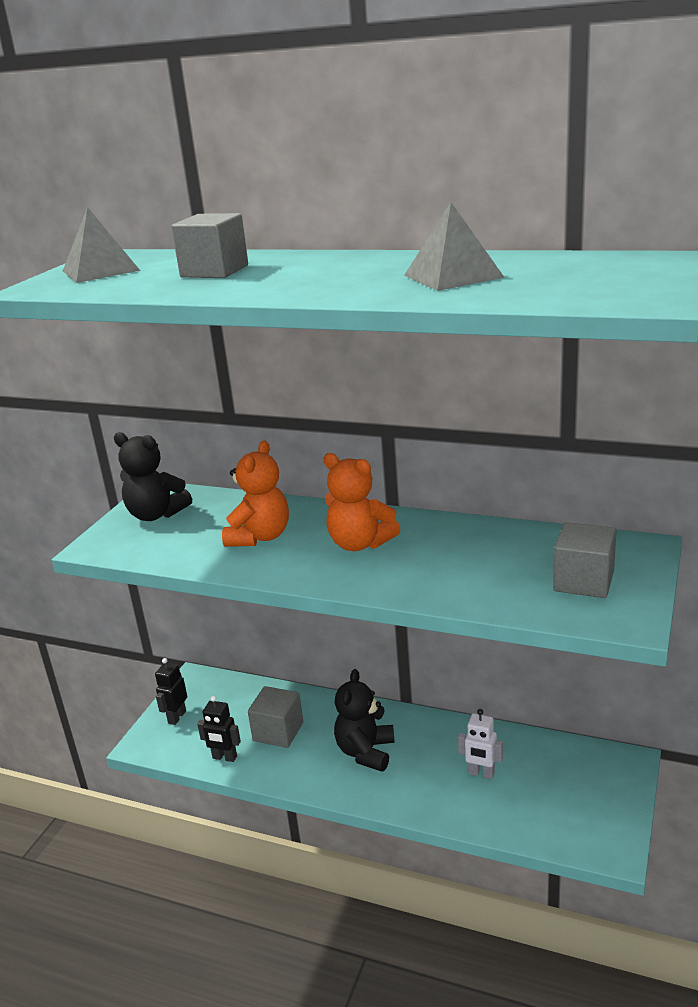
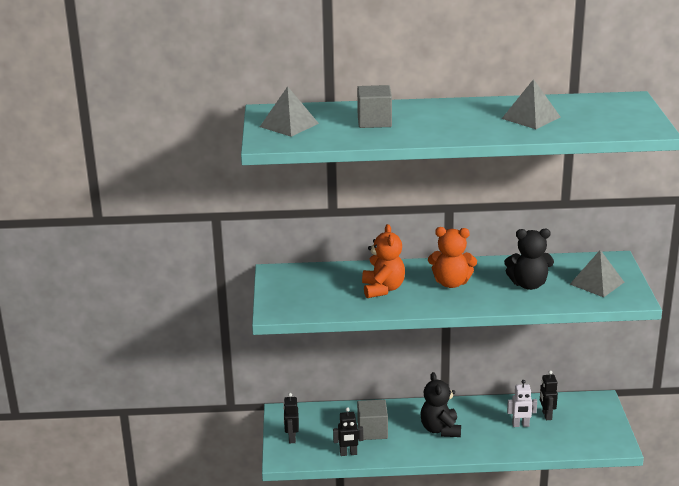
camera: 25 degrees left, 0 degrees up
black teddy bear [114,432,192,521] -> black teddy bear moved to [504,229,554,290]
grey cube [553,522,617,598] -> grey pyramid [570,250,624,297]
none -> black robot [540,370,558,420]

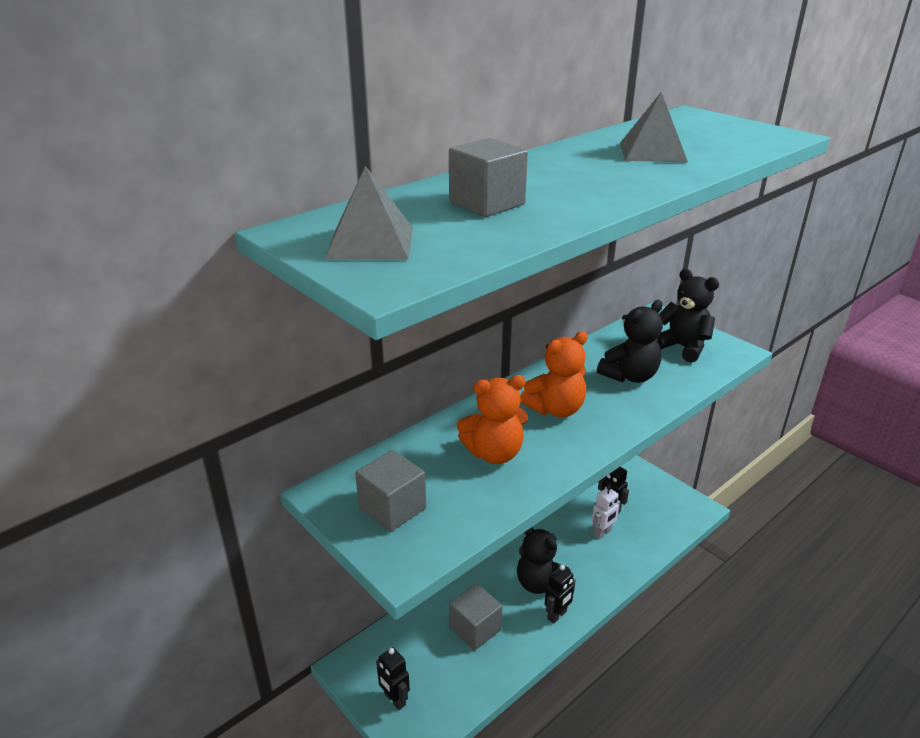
camera: 40 degrees left, 5 degrees up
black robot [333,407,363,456] -> black robot moved to [545,565,575,624]
orange teddy bear [362,224,405,298] -> orange teddy bear turned 120 degrees clockwise [457,375,528,464]
grey pyramid [570,250,624,297] -> black teddy bear [657,269,719,363]
none -> grey cube [355,450,426,532]

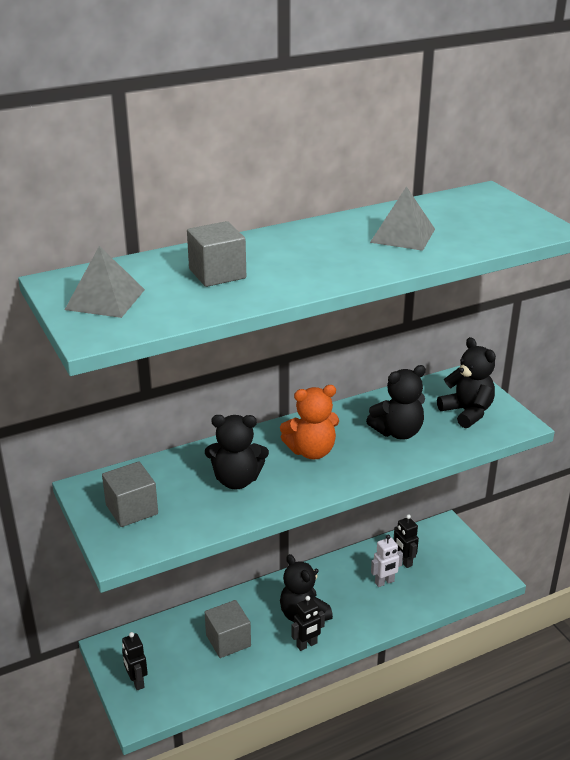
camera: 15 degrees right, 0 degrees up
orange teddy bear [457,375,528,464] -> black teddy bear [205,415,269,489]

